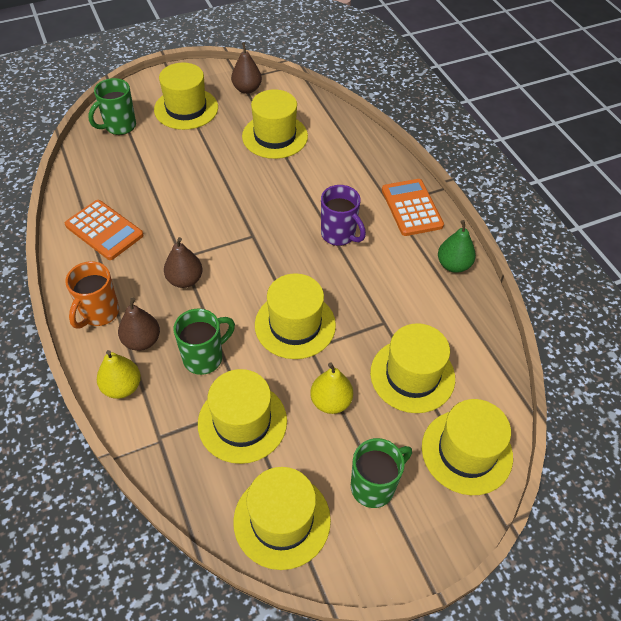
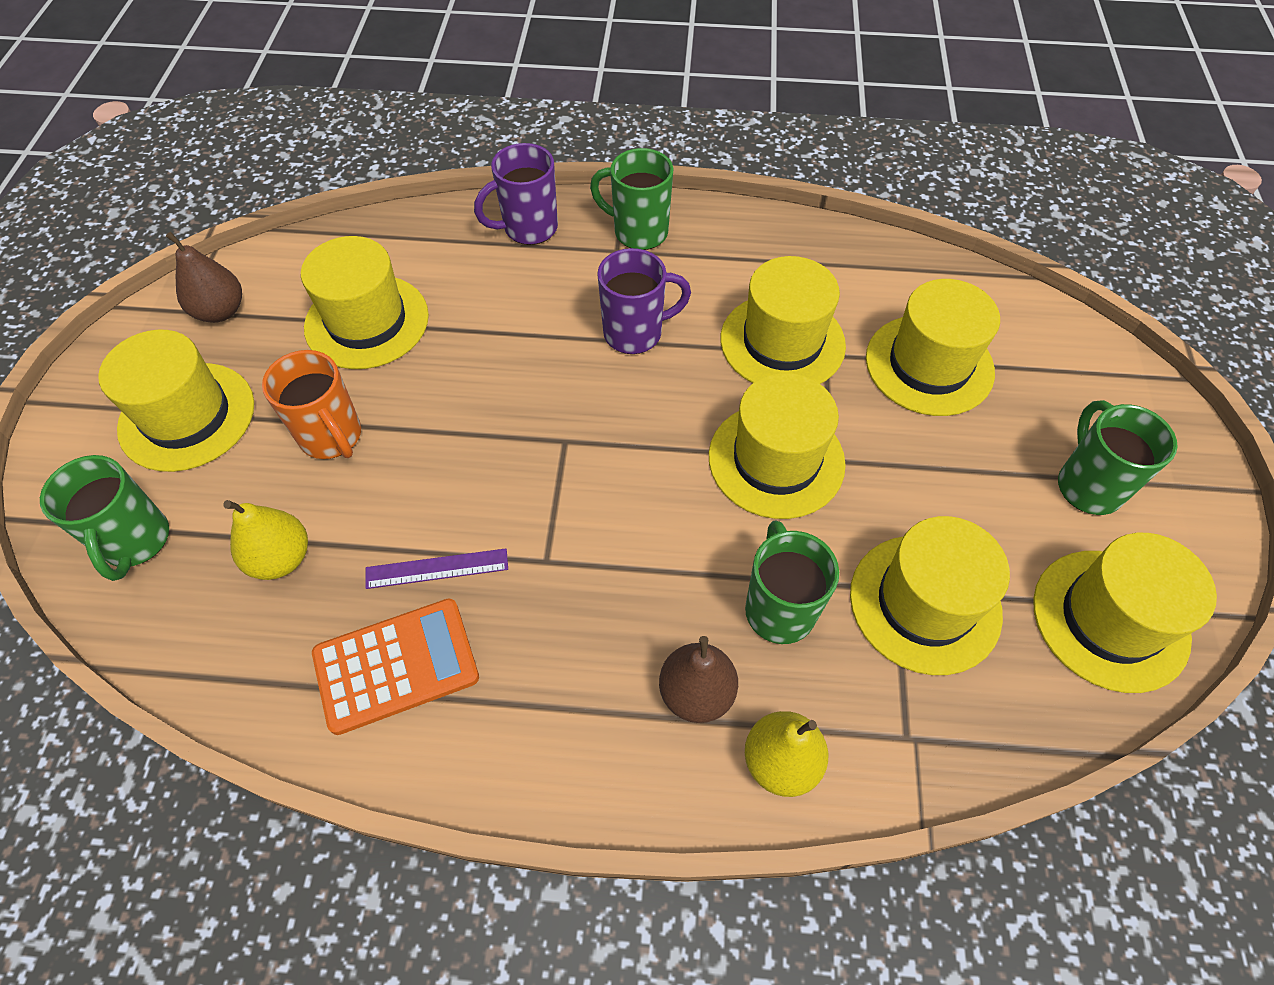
camera: 60 degrees left, 5 degrees up
orange mug [65,261,119,329] -> orange mug moved to [262,350,361,459]
brown pear [164,237,203,288] -> none
yellow pear [310,362,353,414] -> yellow pear moved to [223,500,308,580]
orange calculator [382,179,444,236] -> green mug [590,148,673,250]
yellow hat [422,399,513,495] -> yellow hat moved to [721,256,846,384]
green pear [438,220,476,273] -> none
none -> purple ruler [365,548,508,589]
none -> purple mug [474,143,558,245]

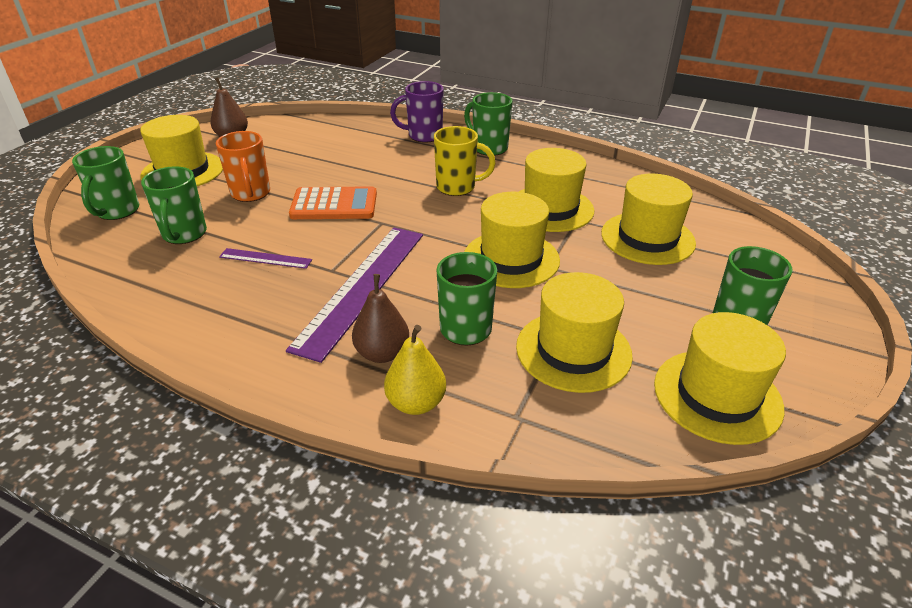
camera: 20 degrees right, 20 degrees down
yellow pear [223,500,308,580] -> green mug [141,166,207,244]
yellow hat [301,236,429,369] -> none
orange calculator [312,599,479,735] -> orange calculator moved to [289,186,377,219]
purple mug [597,248,691,354] -> yellow mug [434,126,496,196]
none -> purple ruler [286,228,423,363]

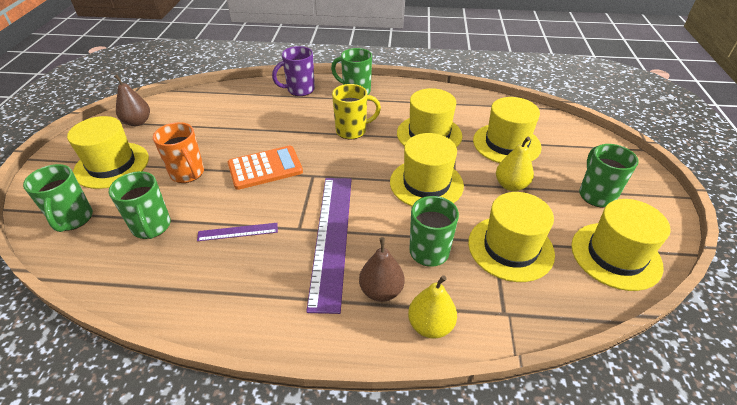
camera: 20 degrees left, 5 degrees up
none -> yellow pear [496,137,534,191]

